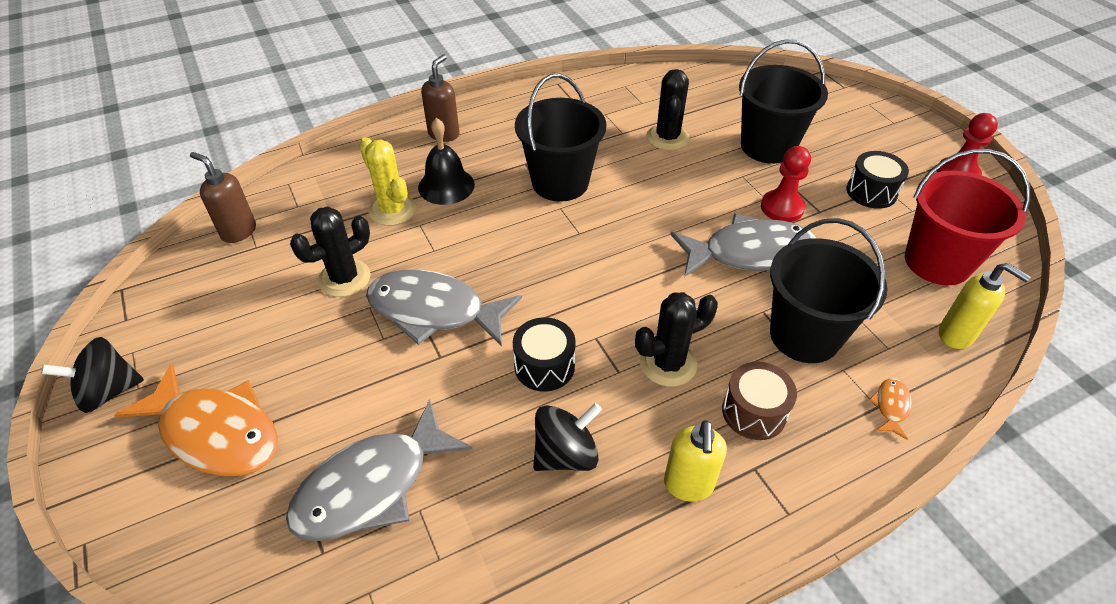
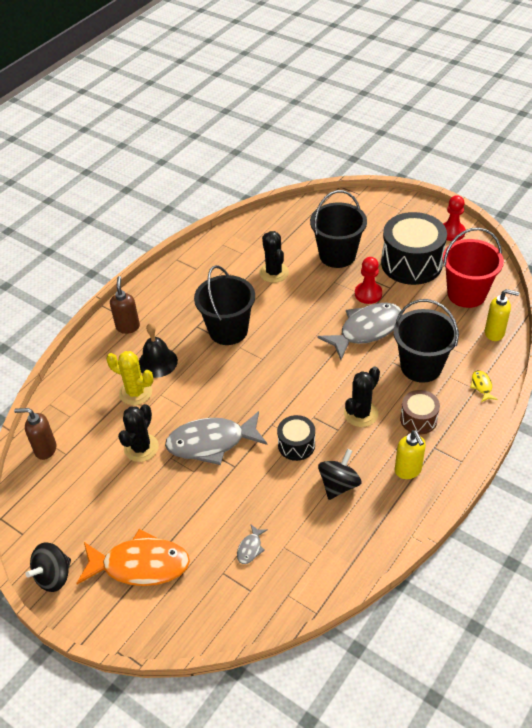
camera: 25 degrees left, 0 degrees up
grey fish [286,399,472,541] -> grey fish [237,525,268,564], size x0.41
black drum [846,151,909,209] -> black drum [381,212,447,285], size x1.94
orange fish [869,378,912,440] -> yellow fish [470,370,498,402]

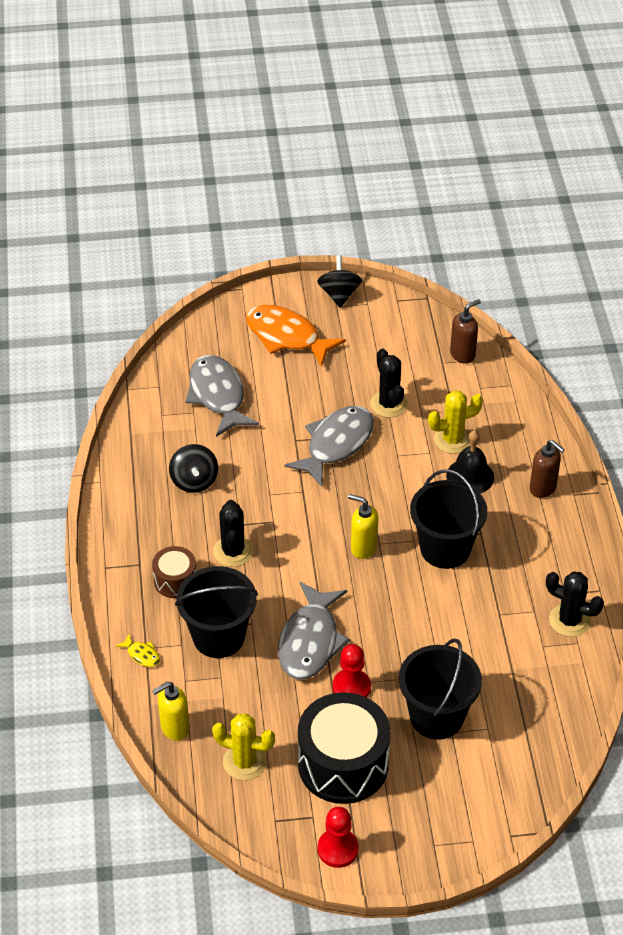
camera: 135 degrees right, 0 degrees up
orange fish [76,529,190,586] -> orange fish turned 75 degrees clockwise [246,305,346,367]
grey fish [237,525,268,564] -> grey fish [186,355,259,437], size x2.44
black cactus [259,231,289,283] -> black cactus moved to [546,572,604,637]
black drum [277,415,315,461] -> none
yellow soap dispenser [395,430,426,479] -> yellow soap dispenser moved to [348,494,378,559]
red bucket [443,228,504,308] -> yellow cactus [212,714,275,780]

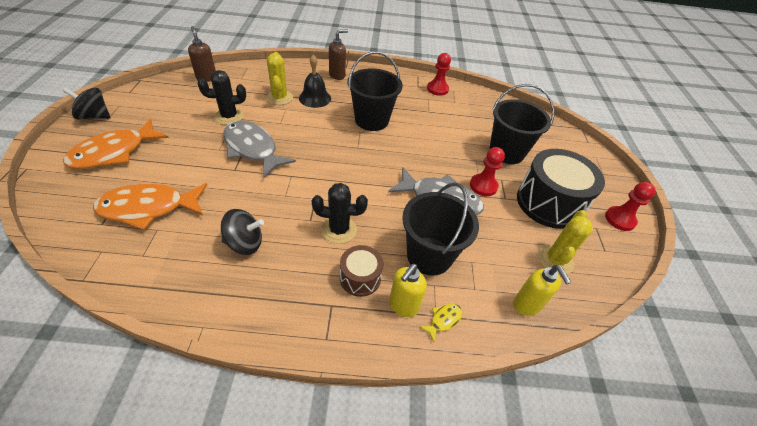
camera: 85 degrees left, 0 degrees up
grey fish [186,355,259,437] -> orange fish [93,183,207,230]
yellow soap dispenser [348,494,378,559] -> yellow soap dispenser moved to [389,264,427,317]
black cactus [546,572,604,637] -> red pawn [427,53,451,96]

